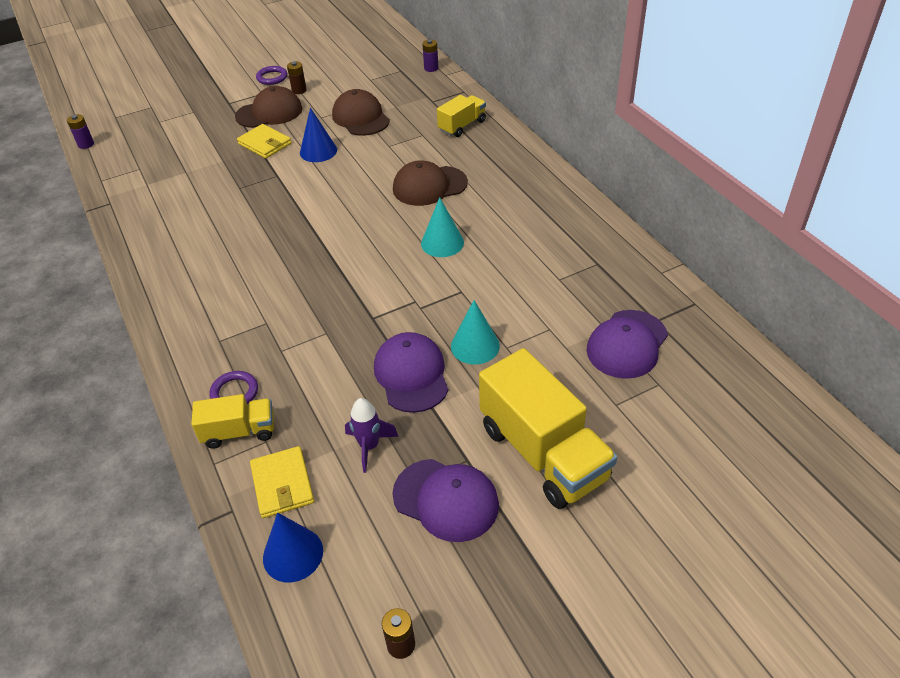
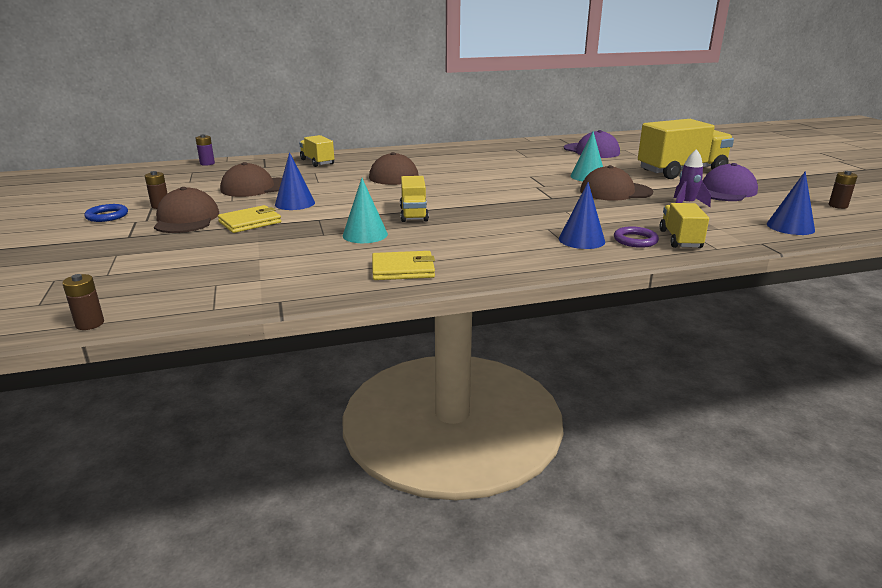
camera: 80 degrees left, 20 degrees down
purple battery [67,114,94,149] -> brown battery [62,274,104,330]
yellow wallet [250,446,314,518] -> yellow wallet moved to [372,251,435,280]
purple ring [256,66,287,85] -> blue ring [84,204,128,222]
purple cap [374,332,449,413] -> brown cap [580,165,653,201]
turquoise cone [421,197,464,257] -> turquoise cone moved to [343,178,388,243]
none -> yellow truck [400,176,429,222]
none -> blue cone [559,182,605,249]

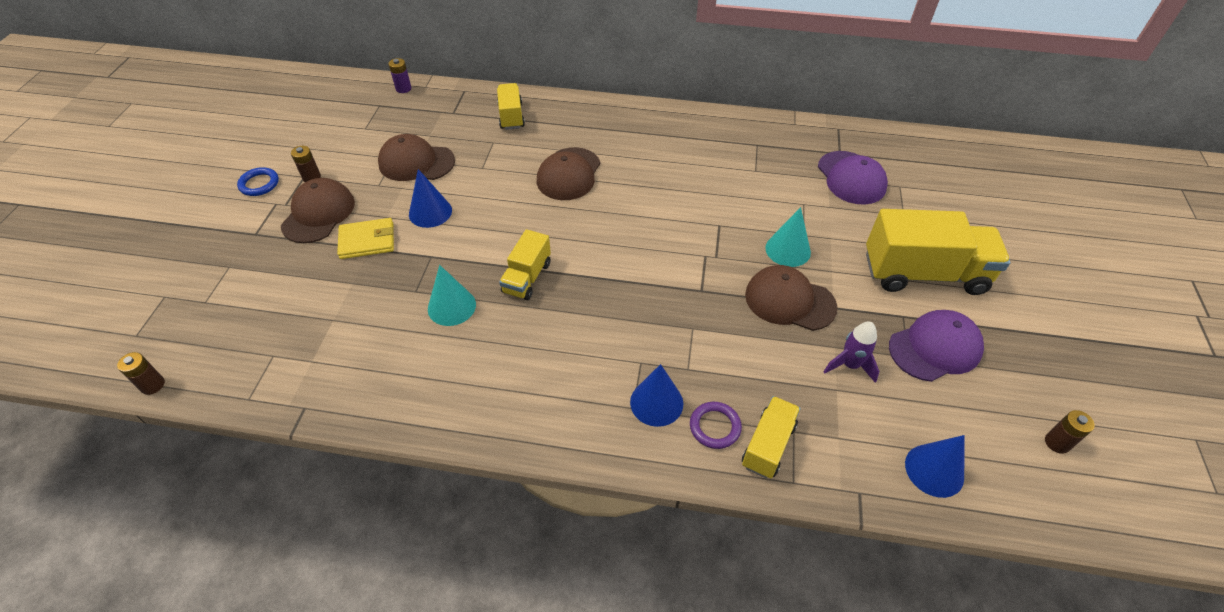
camera: 25 degrees right, 25 degrees up
yellow wallet [372,251,435,280] -> none

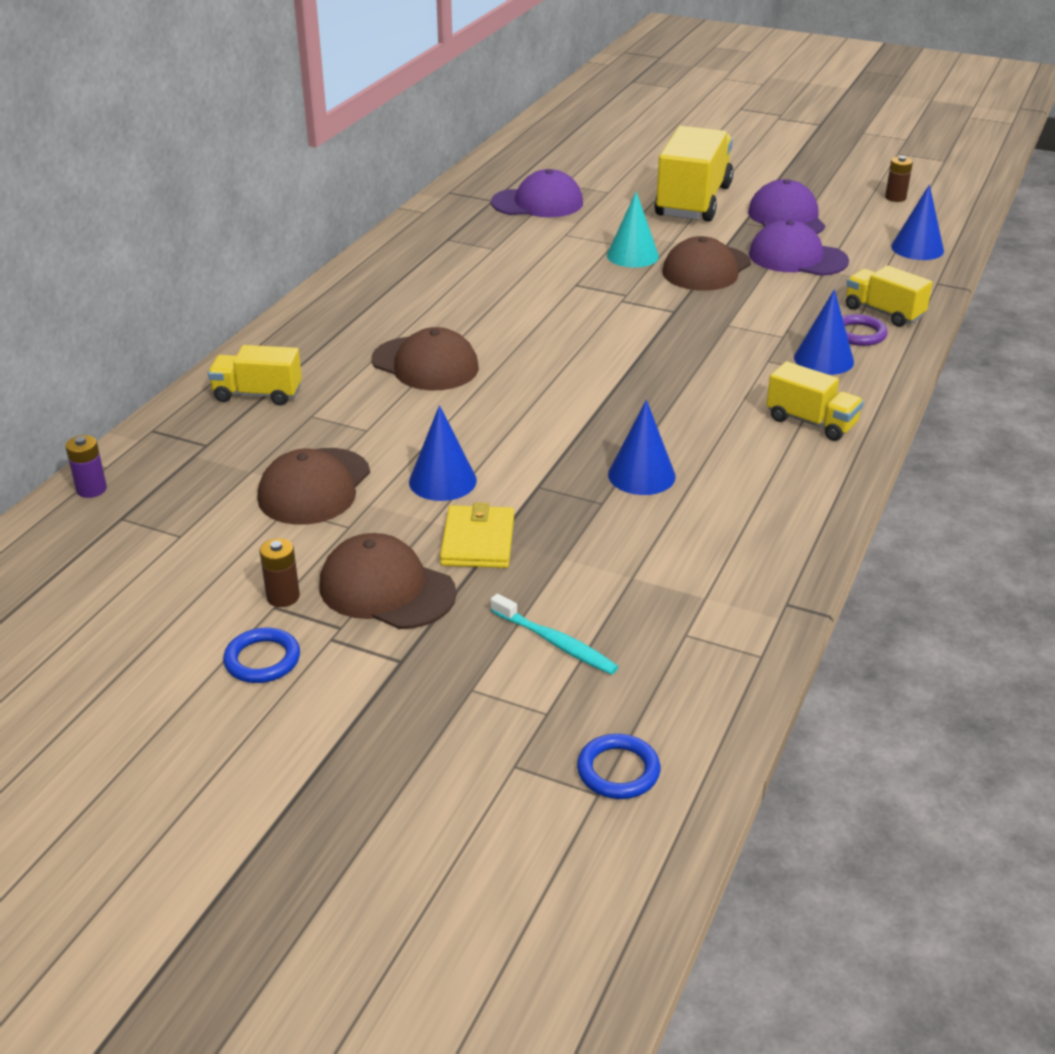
camera: 75 degrees left, 15 degrees down
brown battery [117,352,165,395] -> none
turquoise cone [428,265,476,326] -> blue cone [608,400,676,495]
yellow truck [499,229,551,300] -> yellow truck moved to [766,361,864,441]
purple rocket [824,322,880,383] -> purple cap [749,220,849,276]
none -> turquoise toothbrush [491,594,618,675]
none -> blue ring [577,734,661,799]

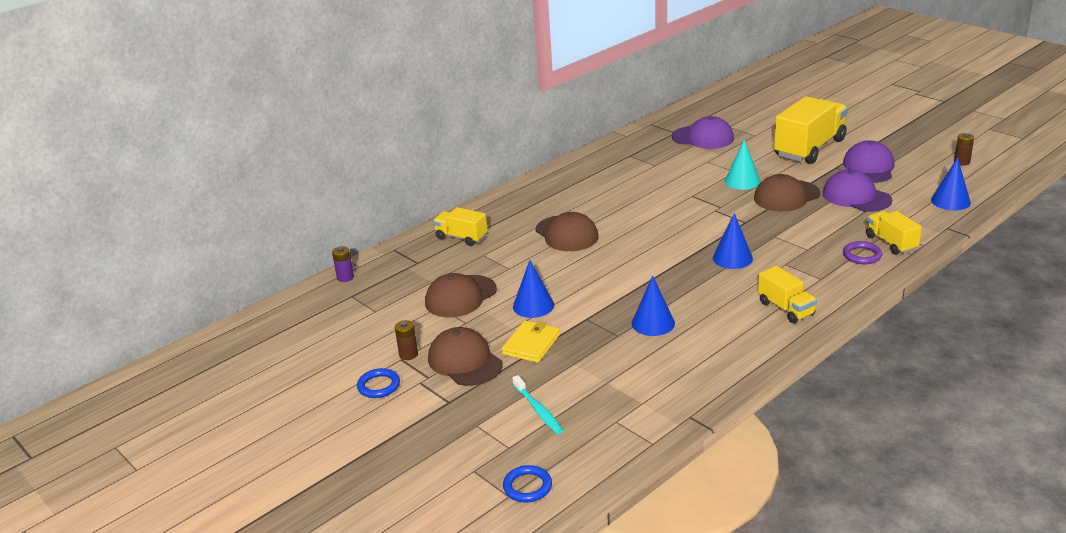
camera: 25 degrees right, 5 degrees down
blue cone [794,289,854,375] -> blue cone moved to [713,213,753,269]

